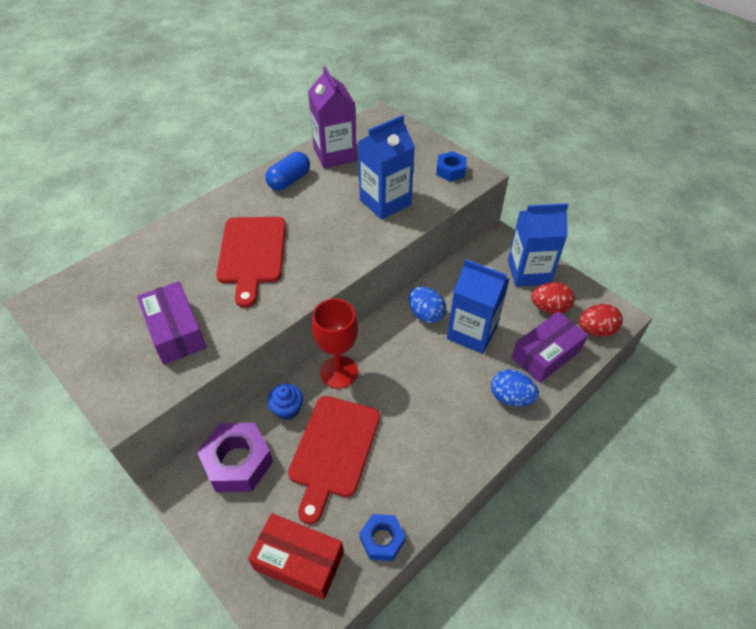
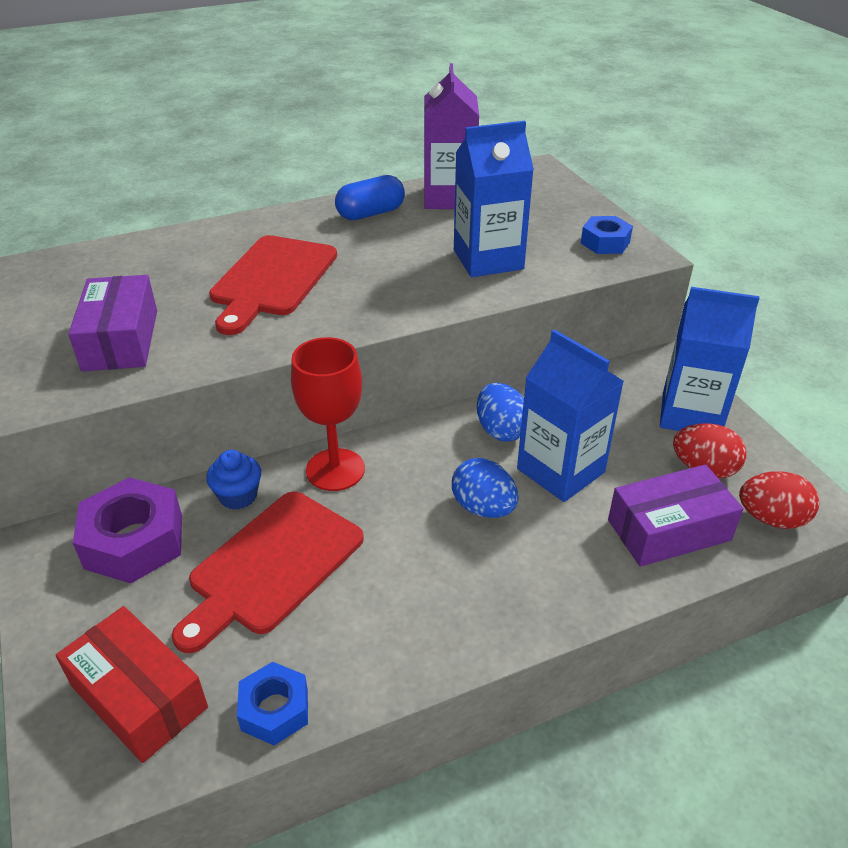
camera: 20 degrees right, 10 degrees down
blue egg [491,369,539,407] -> blue egg moved to [452,458,518,518]

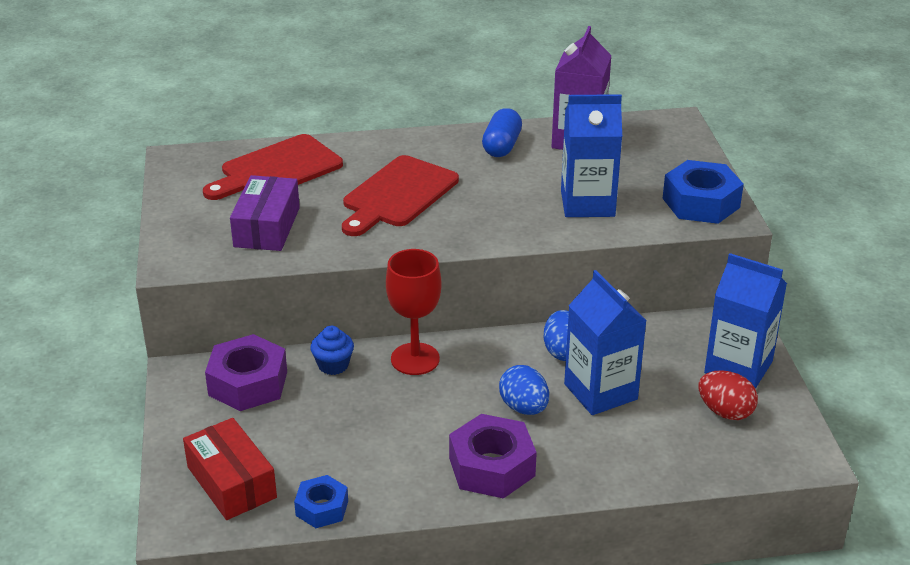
camera: 15 degrees right, 5 degrees down
red cutting board [172,491,364,653] -> red cutting board moved to [203,134,343,200]
blue capsule [335,175,405,220] -> blue capsule turned 60 degrees counterclockwise [482,108,522,157]
blue nut [581,216,633,254] -> blue nut [662,160,744,224], size x1.68
purple box [608,464,744,567] -> none
red egg [739,471,819,529] -> none
none -> purple nut [449,414,537,499]

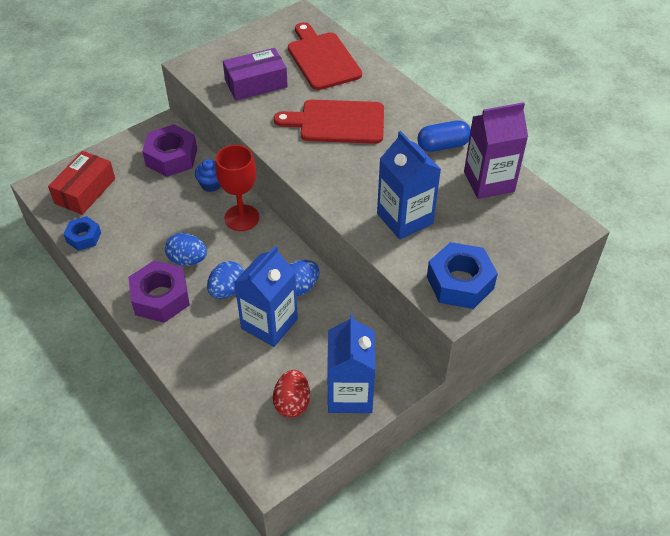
camera: 60 degrees right, 15 degrees up
red cutting board [203,134,343,200] -> red cutting board turned 45 degrees clockwise [288,22,362,90]
none -> blue egg [165,233,207,266]

